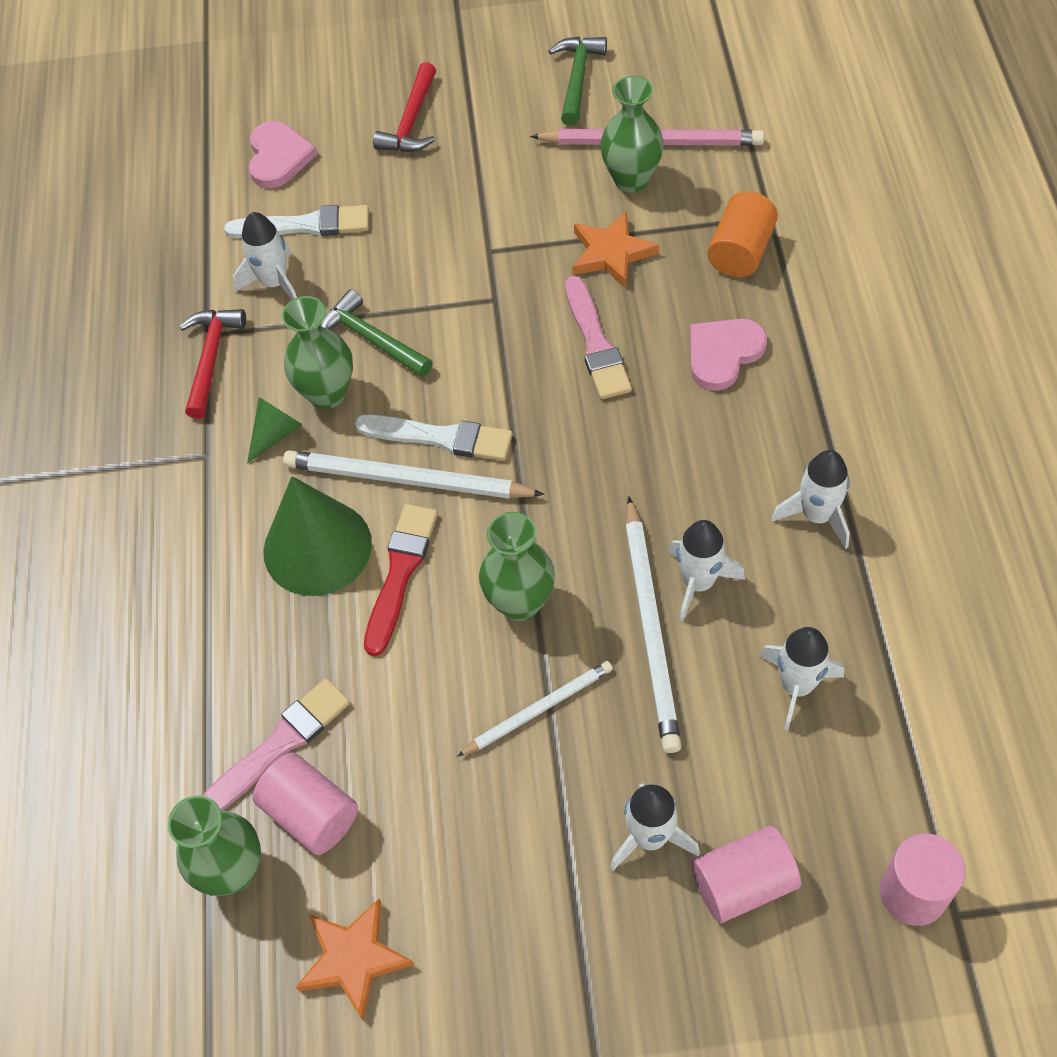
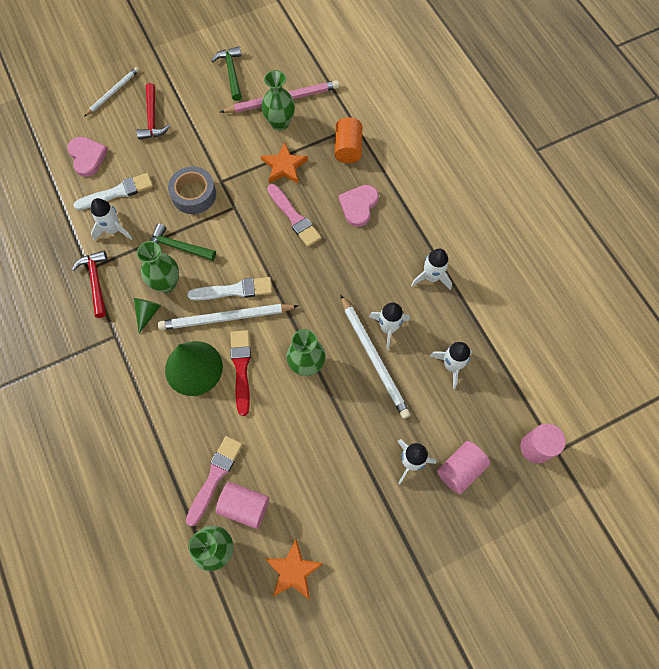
camera: 25 degrees left, 10 degrees up
white pencil [457,661,613,757] -> white pencil moved to [84,67,139,116]
none -> grey tape [168,166,216,214]

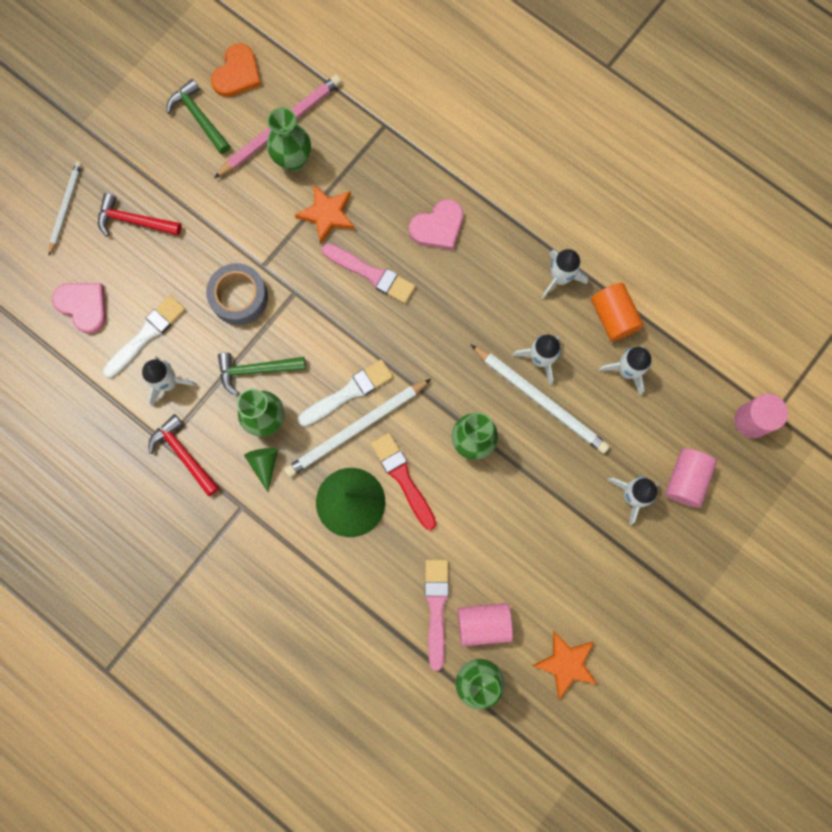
camera: 25 degrees left, 10 degrees up
red hammer [137,83,170,140] -> red hammer turned 135 degrees clockwise [98,193,182,237]
orange cylinder [335,117,362,163] -> orange cylinder moved to [591,283,644,341]
pink heart [338,185,379,227] -> pink heart turned 120 degrees counterclockwise [409,199,463,250]
none -> orange heart [211,43,261,97]

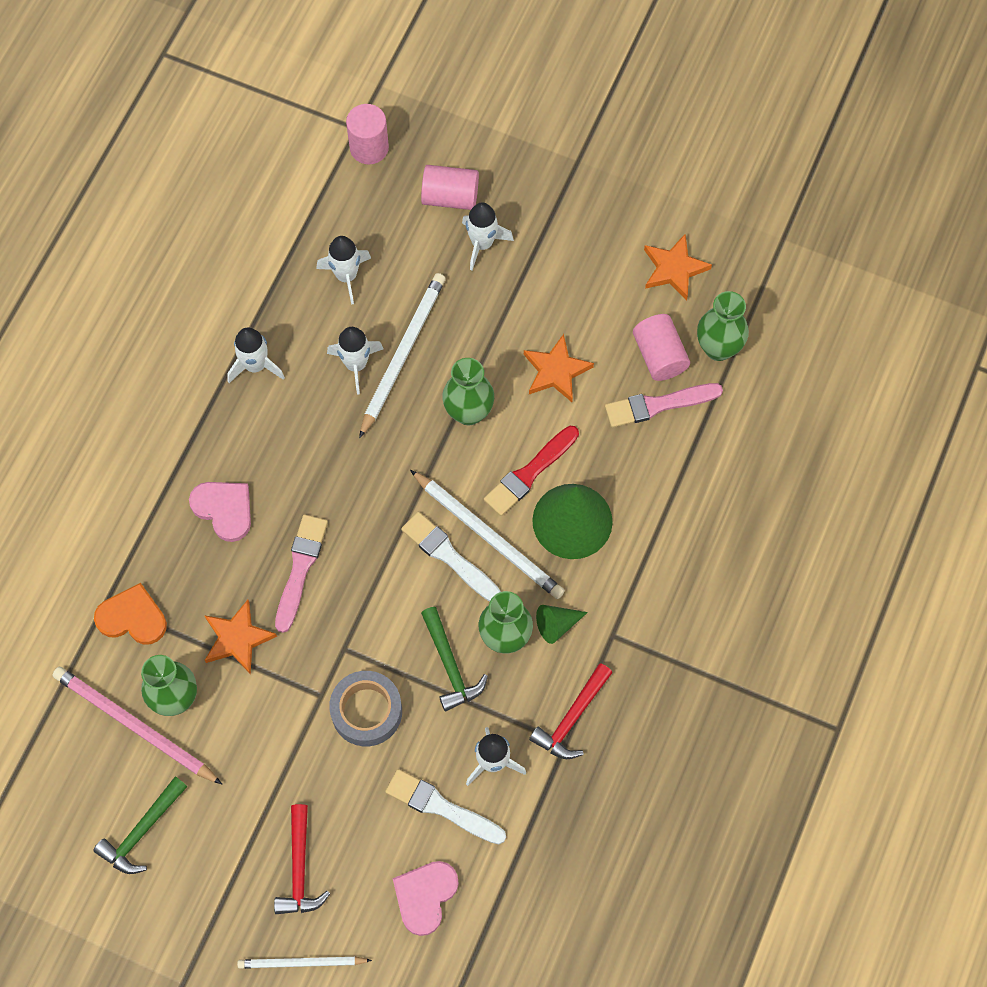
camera: 105 degrees left, 10 degrees down
orange heart [211,43,261,97] -> orange heart moved to [94,583,167,644]
orange cylinder [591,283,644,341] -> none
none -> orange star [524,334,594,402]

